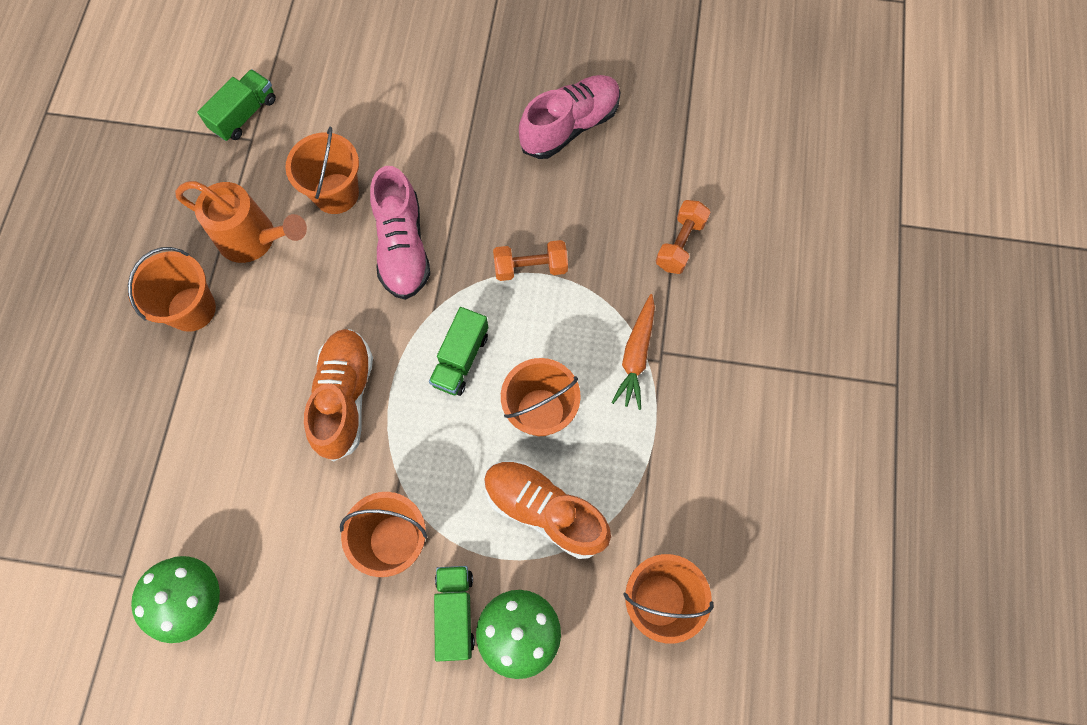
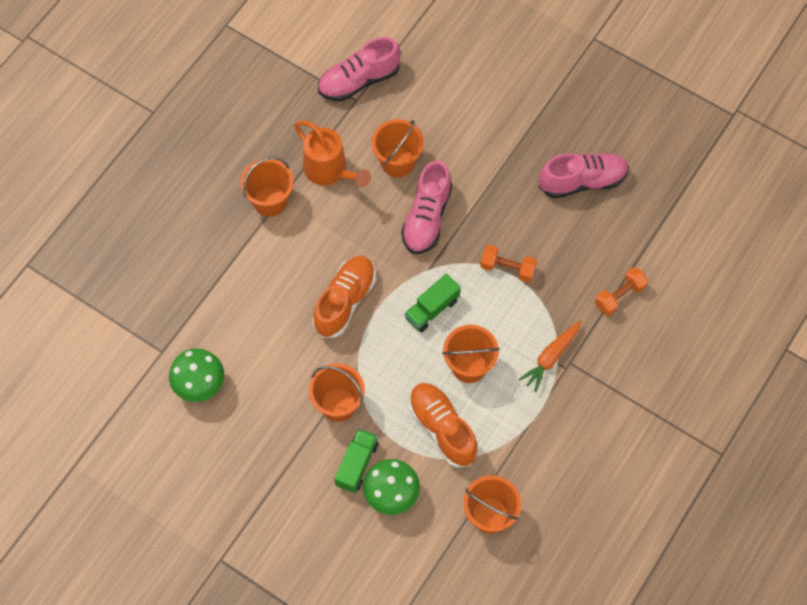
camera: 25 degrees right, 5 degrees down
green truck [197,69,276,141] -> pink shoe [318,37,401,101]

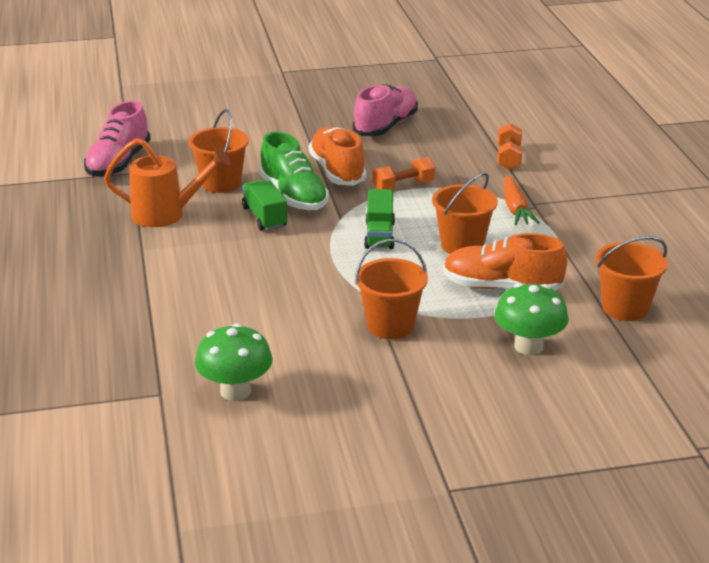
camera: 45 degrees left, 35 degrees down
orange bucket [240,157,294,217] -> none
orange shoe [313,256,376,338] -> orange shoe moved to [308,127,367,186]
green truck [334,429,379,493] -> green truck moved to [242,180,287,230]
pink shoe [401,161,452,254] -> green shoe [259,132,329,210]

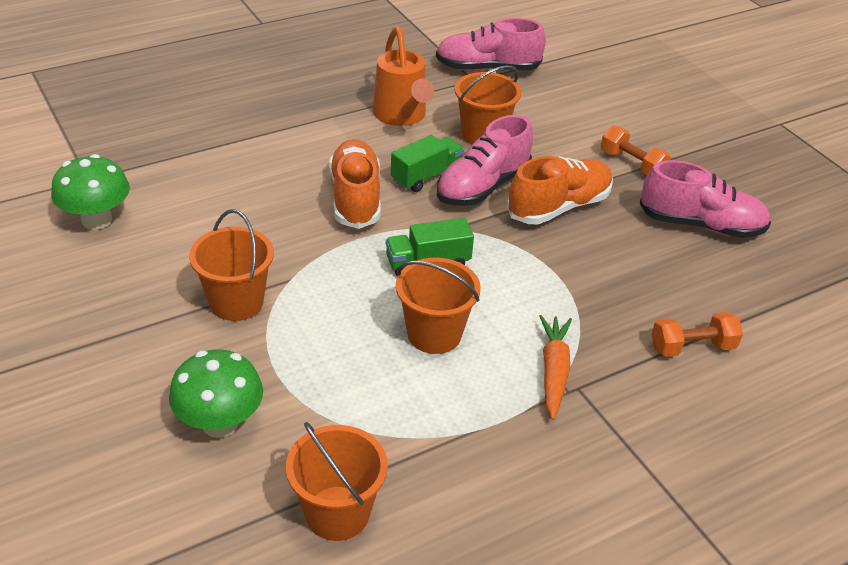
camera: 70 degrees right, 10 degrees up
green shoe [259,132,329,210] -> pink shoe [437,115,533,206]
orange dumbbell [372,157,435,190] -> orange dumbbell moved to [601,125,671,175]
orange shoe [443,233,567,291] -> orange shoe moved to [329,139,380,229]
orange carrot [504,175,540,225] -> orange carrot turned 120 degrees clockwise [540,315,572,420]

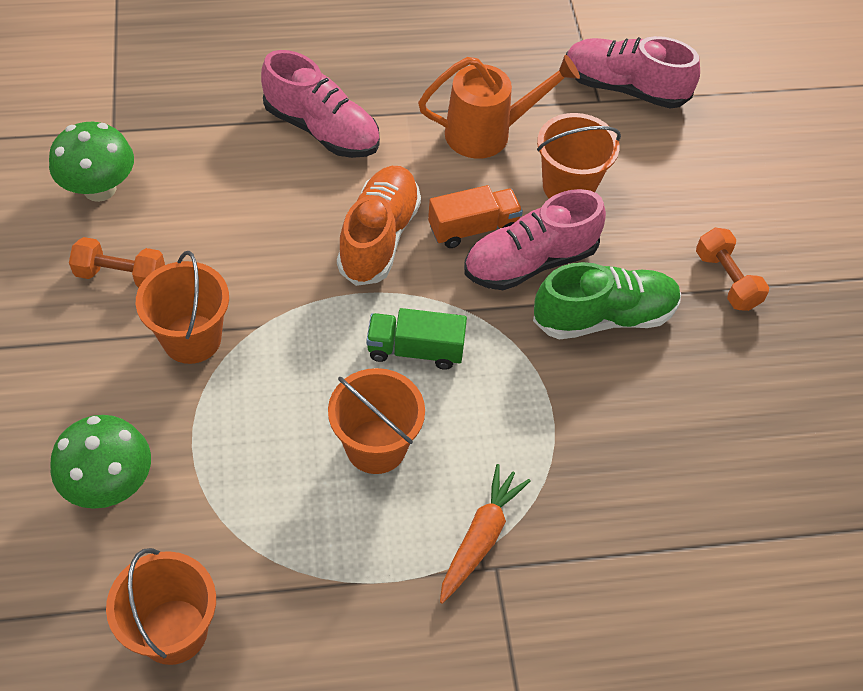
camera: 20 degrees right, 15 degrees up
orange watering can [373,27,434,126] -> orange watering can turned 105 degrees counterclockwise [418,55,580,159]
green truck [391,135,464,192] -> orange truck [428,185,523,248]
orange shoe [507,156,613,225] -> green shoe [533,262,681,339]
pink shoe [640,160,771,238] -> pink shoe moved to [261,50,380,158]
orange dumbbell [651,312,743,357] -> orange dumbbell moved to [69,237,165,288]

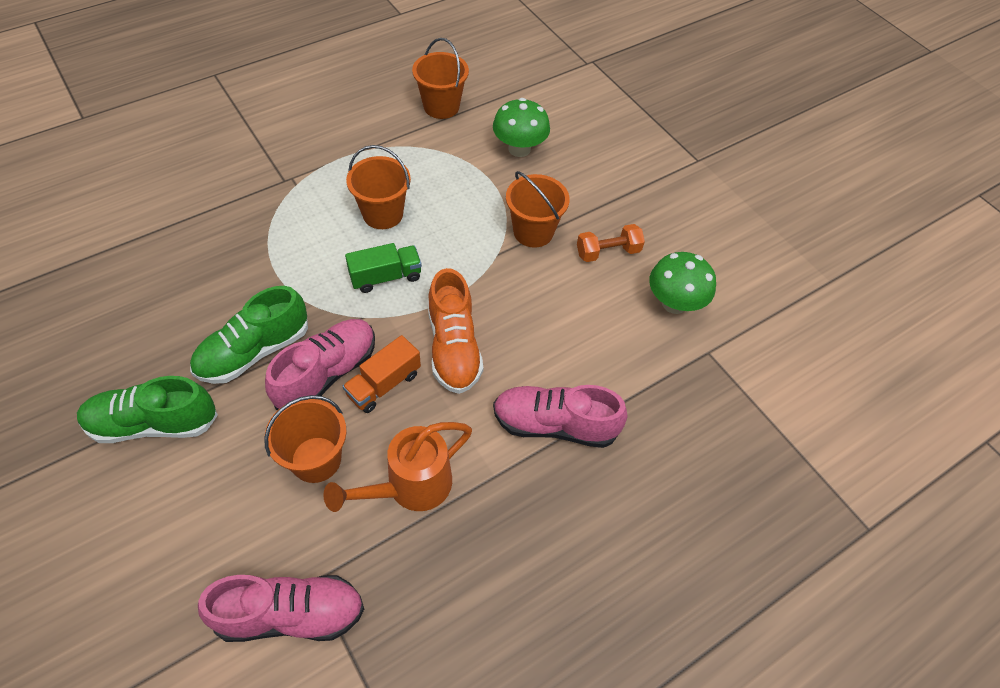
camera: 155 degrees right, 0 degrees up
orange carrot [440,464,530,604] -> none
orange dumbbell [696,228,769,311] -> green shoe [77,376,218,443]

